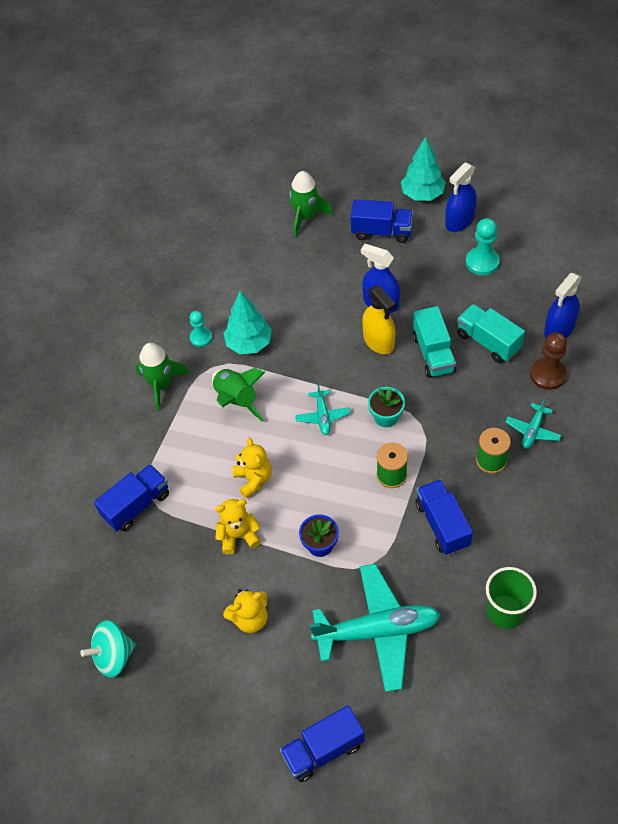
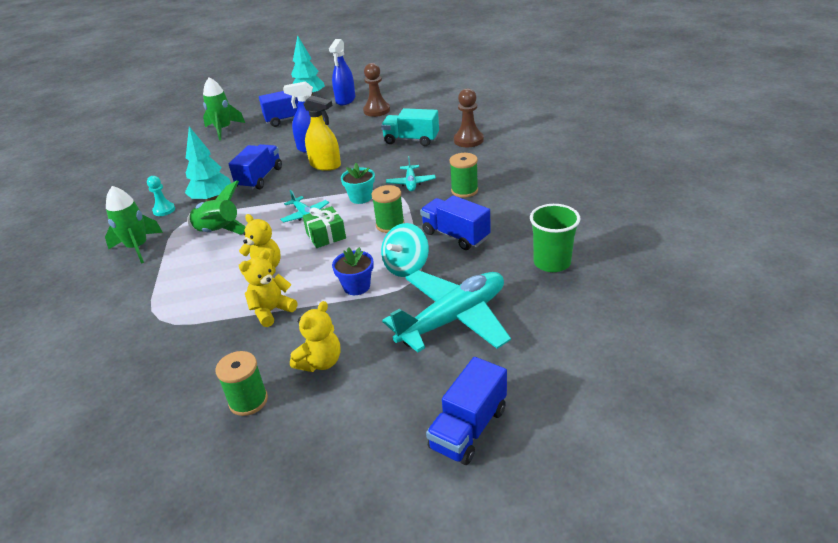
camera: 30 degrees left, 20 degrees down
turquoise spinning top [80,620,136,678] -> turquoise spinning top moved to [381,223,429,277]
blue truck [94,464,169,531] -> blue truck moved to [229,144,282,190]
turquoise truck [413,306,456,378] -> none
turquoise pawn [466,218,500,275] -> brown pawn [363,63,390,117]
turquoise plane [505,398,561,449] -> turquoise plane moved to [386,156,436,191]
blue spray bottle [544,273,582,338] -> none
none -> green spool [215,351,268,416]
none -> green gift [303,206,346,248]

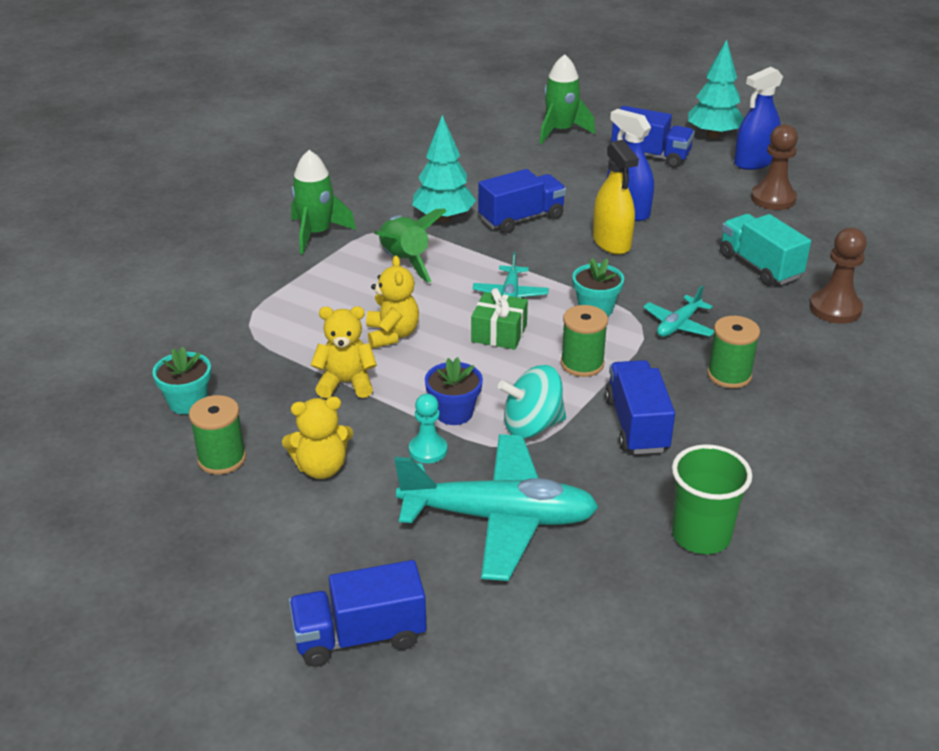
camera: 40 degrees right, 0 degrees up
turquoise pawn [147,176,175,216] -> turquoise pawn moved to [409,394,447,463]
none -> turquoise flower pot [152,347,211,414]

